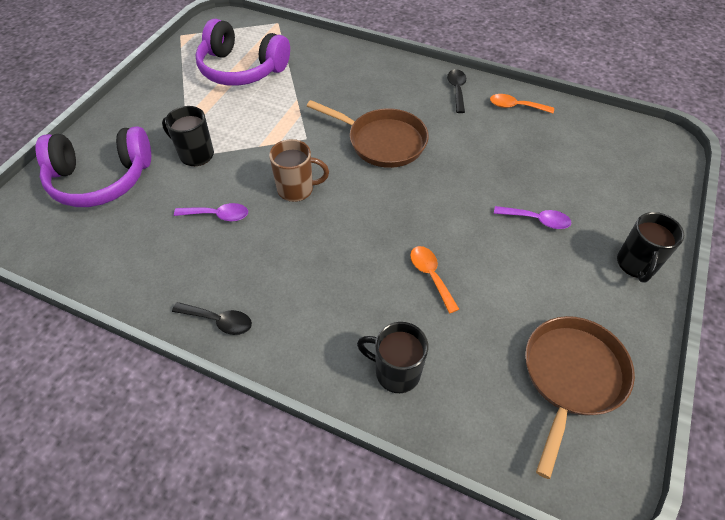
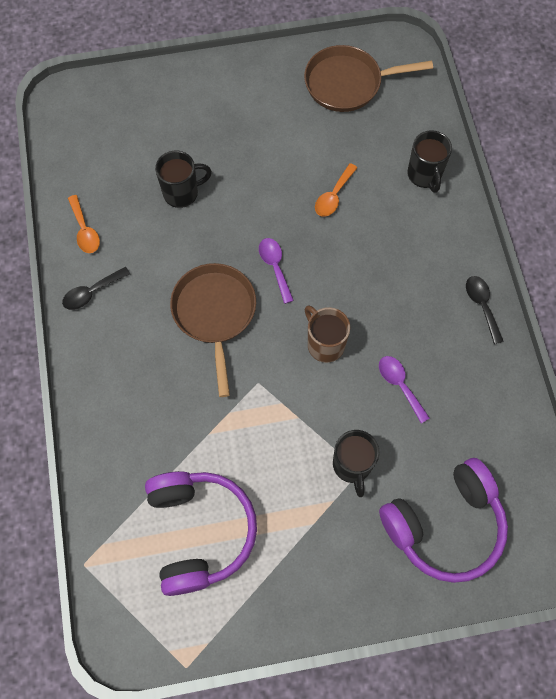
camera: 125 degrees left, 15 degrees up
purple headphones [36,126,151,207] -> purple headphones turned 105 degrees clockwise [379,458,508,583]
purple spoon [494,206,571,229] -> purple spoon moved to [259,238,294,304]
black mug [617,212,684,283] -> black mug moved to [155,151,212,208]

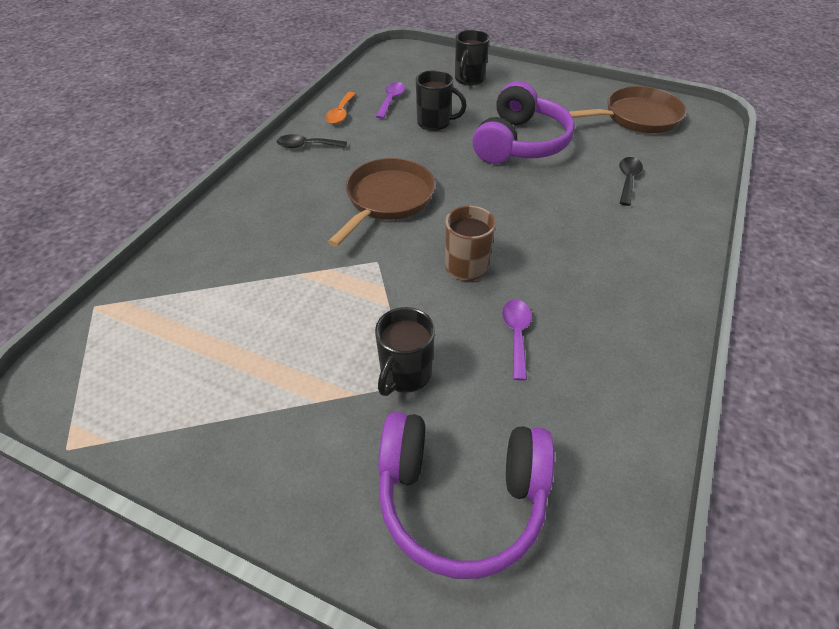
camera: 35 degrees right, 20 degrees down
purple headphones [145,471,257,596] -> purple headphones moved to [472,81,575,164]
purple spoon [259,238,294,304] -> purple spoon moved to [376,82,405,119]
brown pan [304,45,433,112] -> brown pan turned 135 degrees clockwise [568,86,686,133]
orange spoon [315,163,358,217] -> none
black mug [407,130,452,193] -> black mug moved to [455,30,490,86]
black spoon [466,276,504,344] -> black spoon moved to [619,157,643,206]

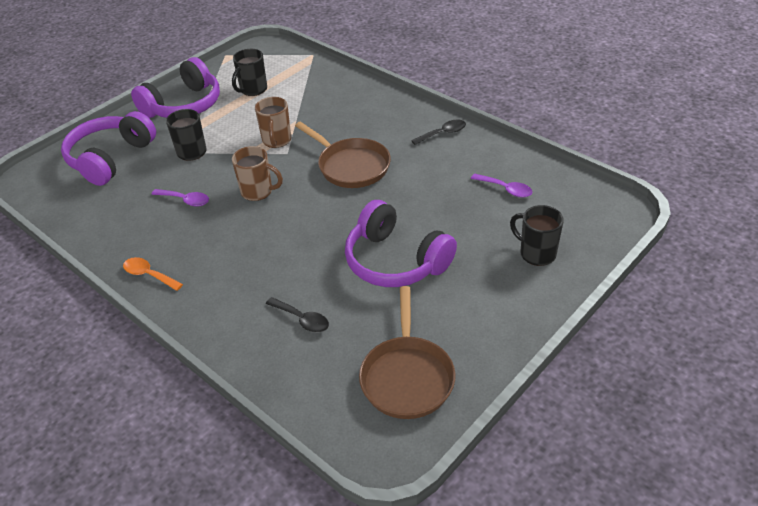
camera: 110 degrees right, 5 degrees down
black spoon [277,134,347,148] -> black spoon turned 45 degrees clockwise [411,120,466,145]
orange spoon [325,92,356,124] -> orange spoon moved to [123,257,183,291]
black mug [416,70,467,131] -> black mug moved to [232,49,267,96]
none -> purple headphones [131,57,220,118]
none -> brown mug [255,97,291,148]

